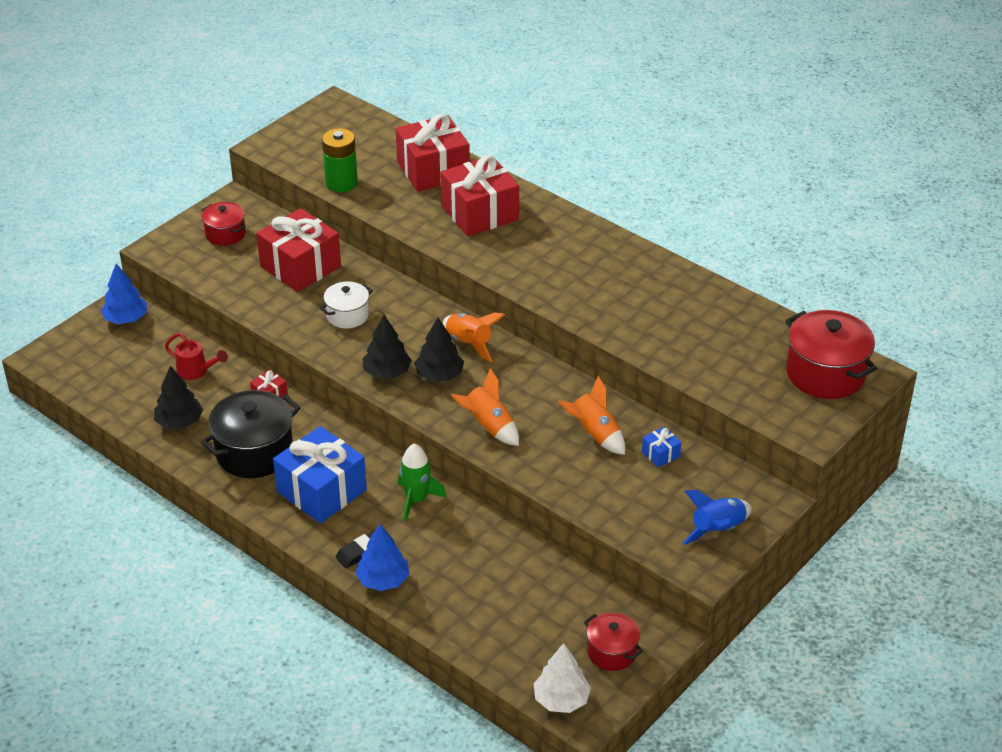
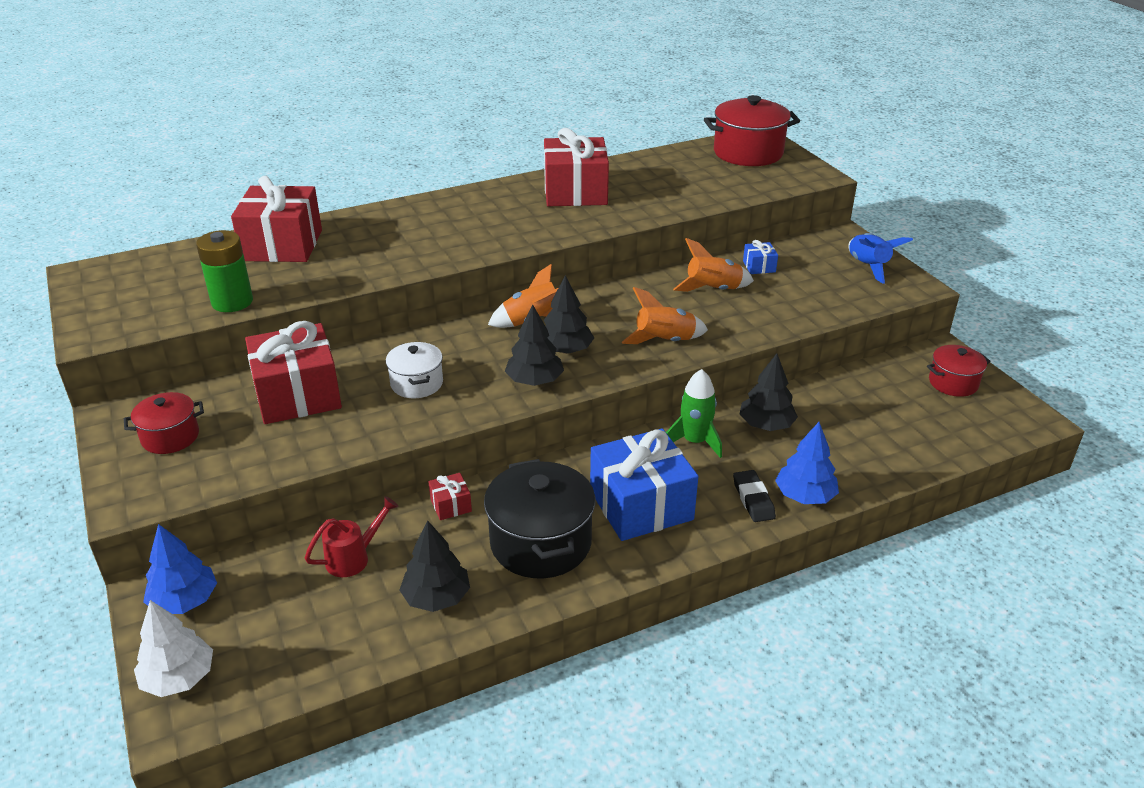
camera: 65 degrees left, 5 degrees down
red gift [440,155,519,237] -> red gift moved to [544,128,609,206]
white tree [533,643,591,713] -> white tree moved to [134,600,213,697]
none -> black tree [739,353,798,431]

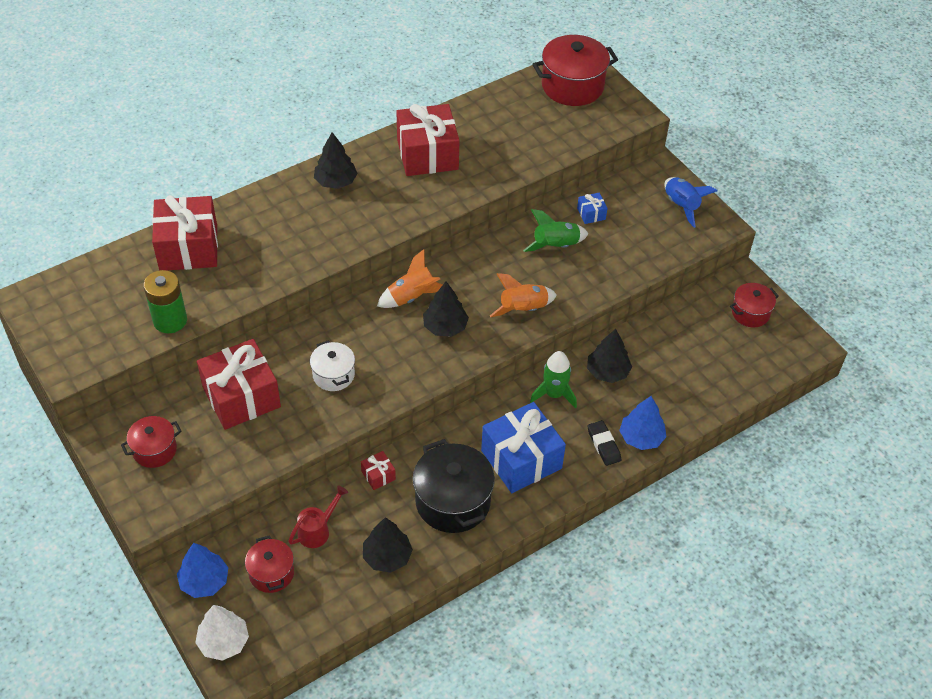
camera: 10 degrees left, 15 degrees up
black tree [505,305,564,386] -> black tree moved to [314,132,358,189]
orange rocket [673,238,754,292] -> green rocket [523,209,588,252]
none -> red pot [245,535,294,593]

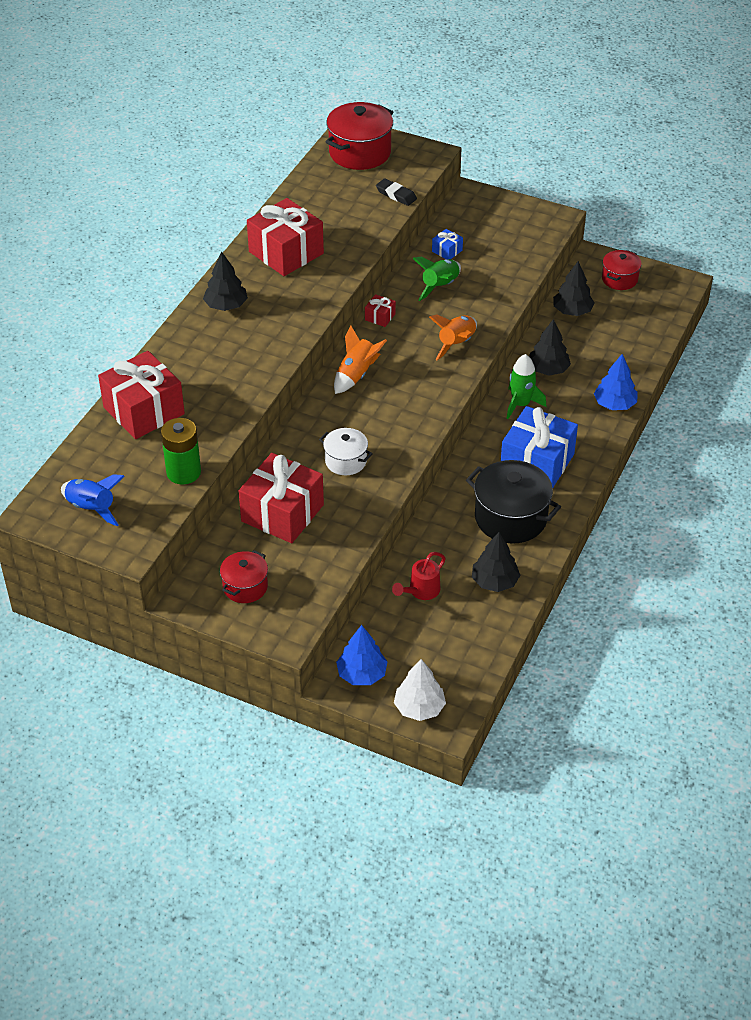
camera: 30 degrees left, 5 degrees down
red pot [245,535,294,593] -> none
red watering can [289,485,348,548] -> red watering can turned 150 degrees counterclockwise [392,552,446,600]
red gift [361,451,396,490] -> red gift moved to [365,294,396,327]
black tree [423,281,469,337] -> black tree moved to [553,261,595,316]
black eraser [588,420,621,466] -> black eraser moved to [376,178,417,206]
blue rocket [664,177,718,228] -> blue rocket moved to [61,474,125,526]

